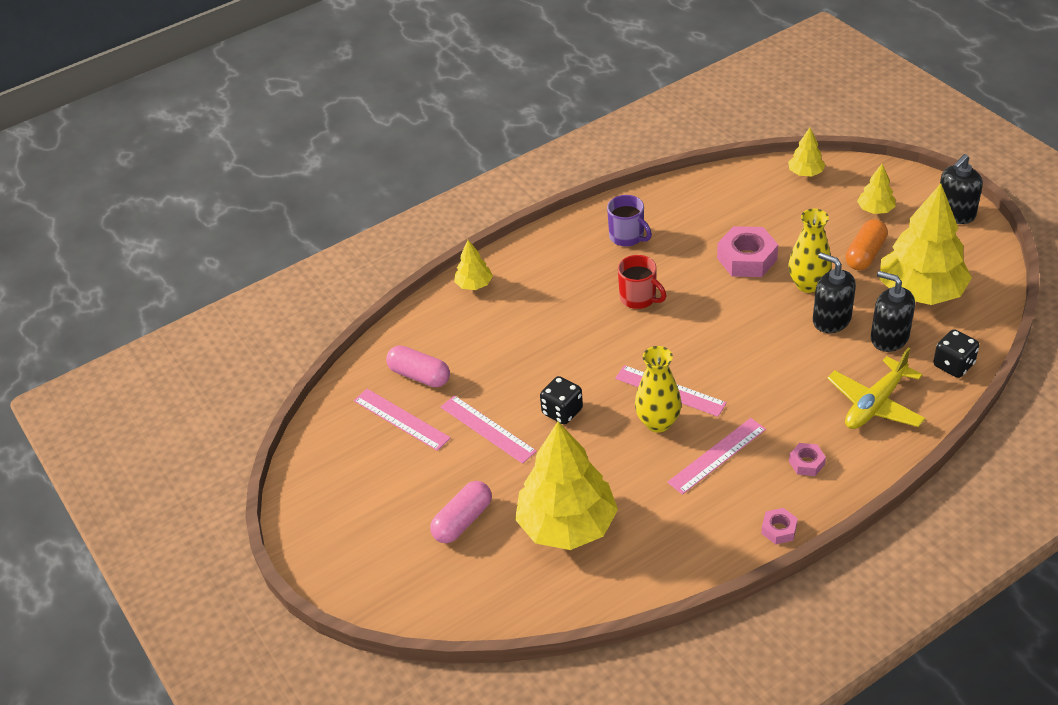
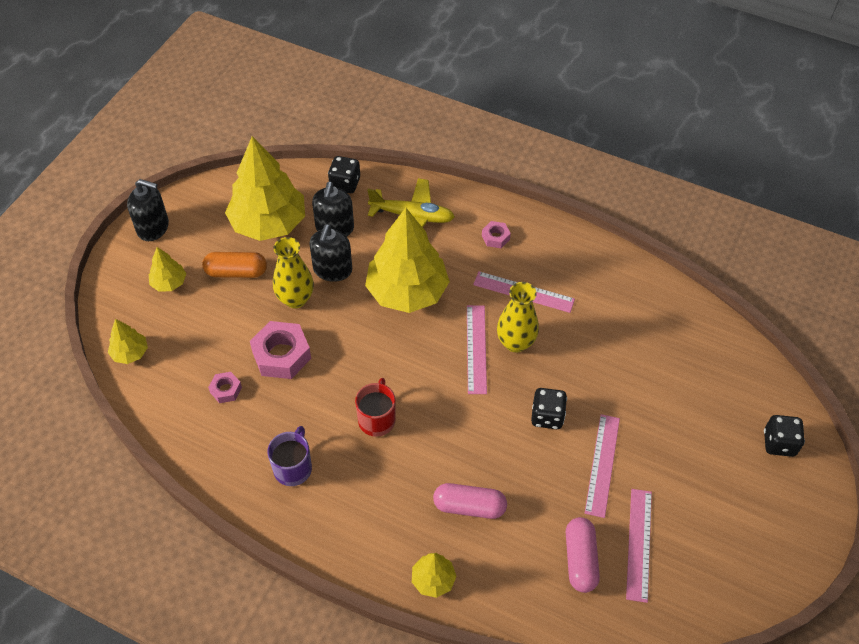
camera: 125 degrees left, 10 degrees up
pink capsule [430,481,492,543] -> pink capsule moved to [433,483,507,519]
yellow tree [515,422,618,550] -> yellow tree moved to [365,208,450,313]
pink nut [761,508,798,545] -> pink nut moved to [208,372,242,403]
none -> black dice [764,415,805,457]

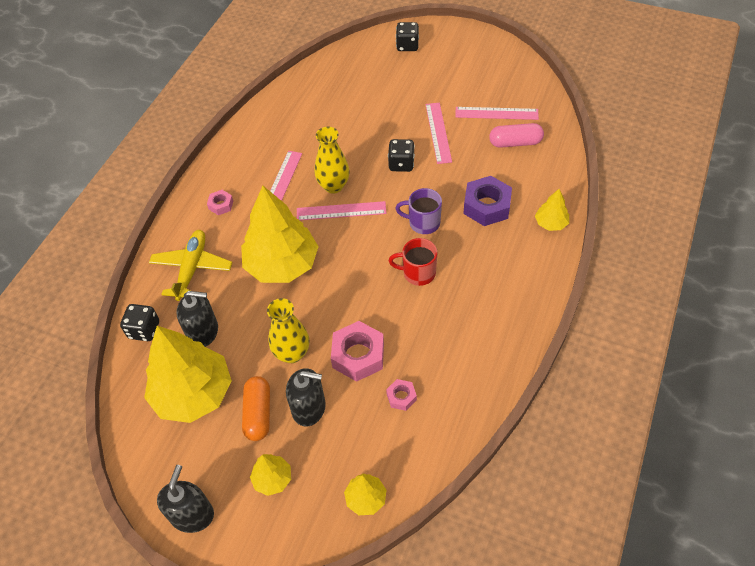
camera: 90 degrees left, 0 degrees up
purple mug [267,426,312,486] -> purple mug moved to [395,188,442,234]
black soap dispenser [310,224,352,282] -> black soap dispenser moved to [286,368,326,426]
pink capsule [433,483,507,519] -> purple nut [463,176,512,226]
pink ruler [585,414,620,518] -> pink ruler turned 75 degrees clockwise [425,103,452,164]

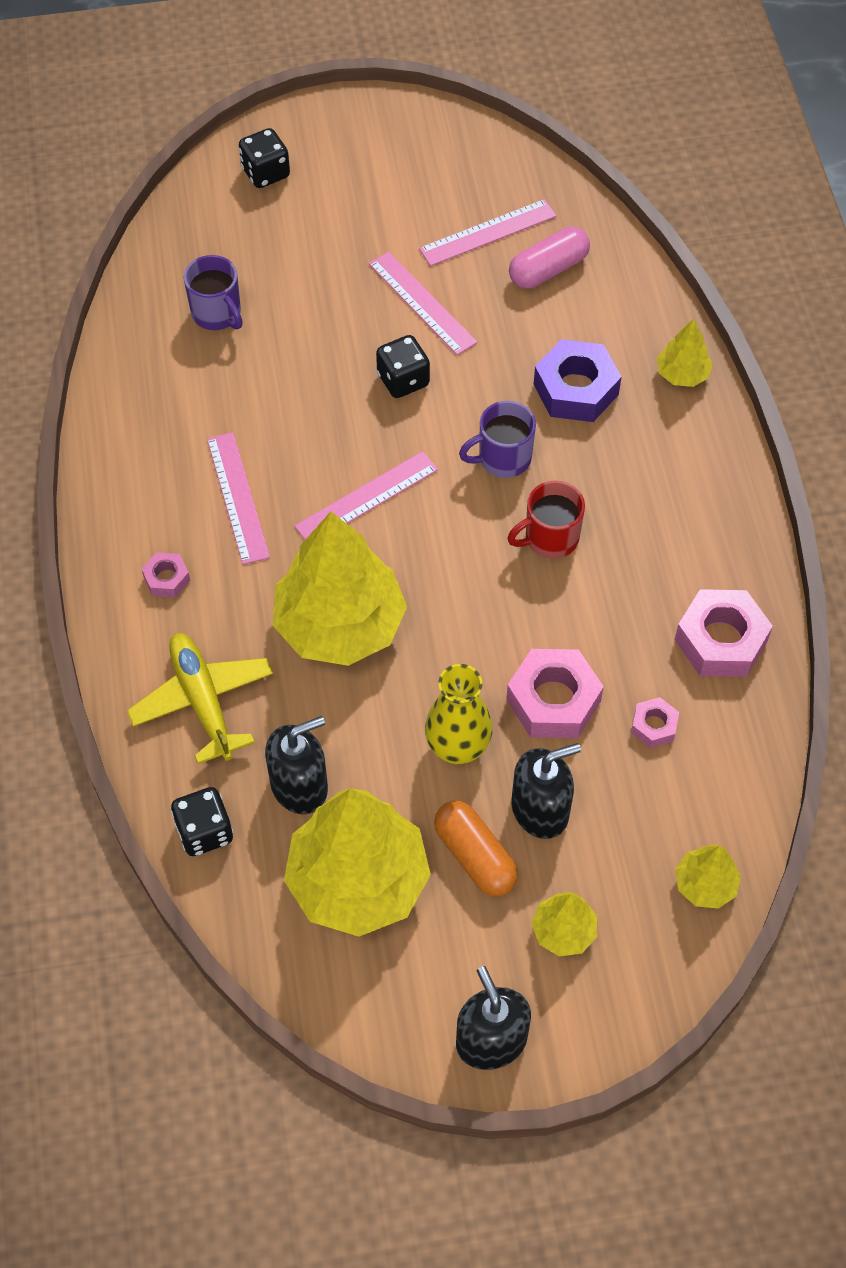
camera: 35 degrees left, 5 degrees up
yellow vase [315,127,349,194] -> none
none -> purple mug [184,255,243,330]
none -> pink nut [675,589,773,677]

